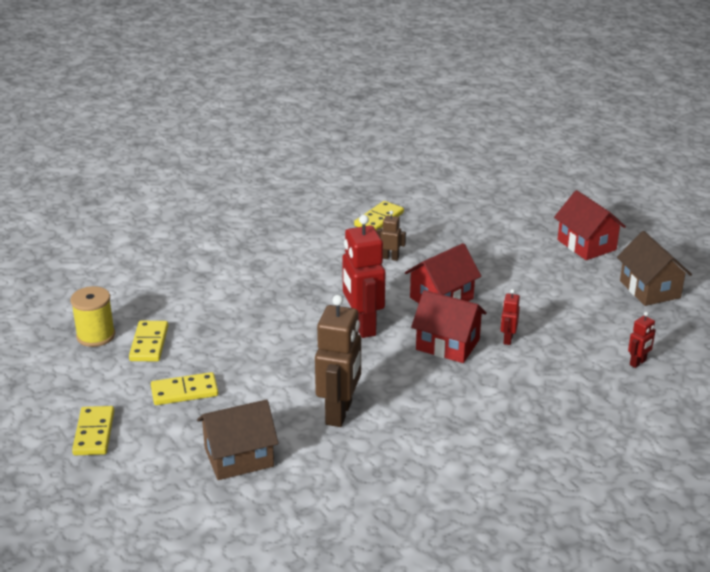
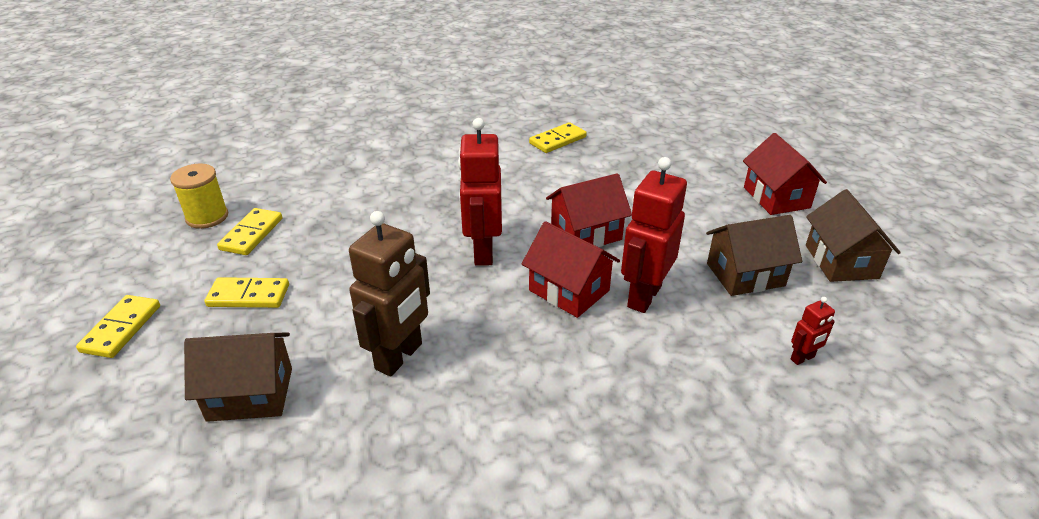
camera: 15 degrees right, 5 degrees up
brown robot [377,211,406,261] -> none
red robot [501,289,520,345] -> red robot [621,157,687,313], size x2.16
none -> brown house [706,215,802,296]

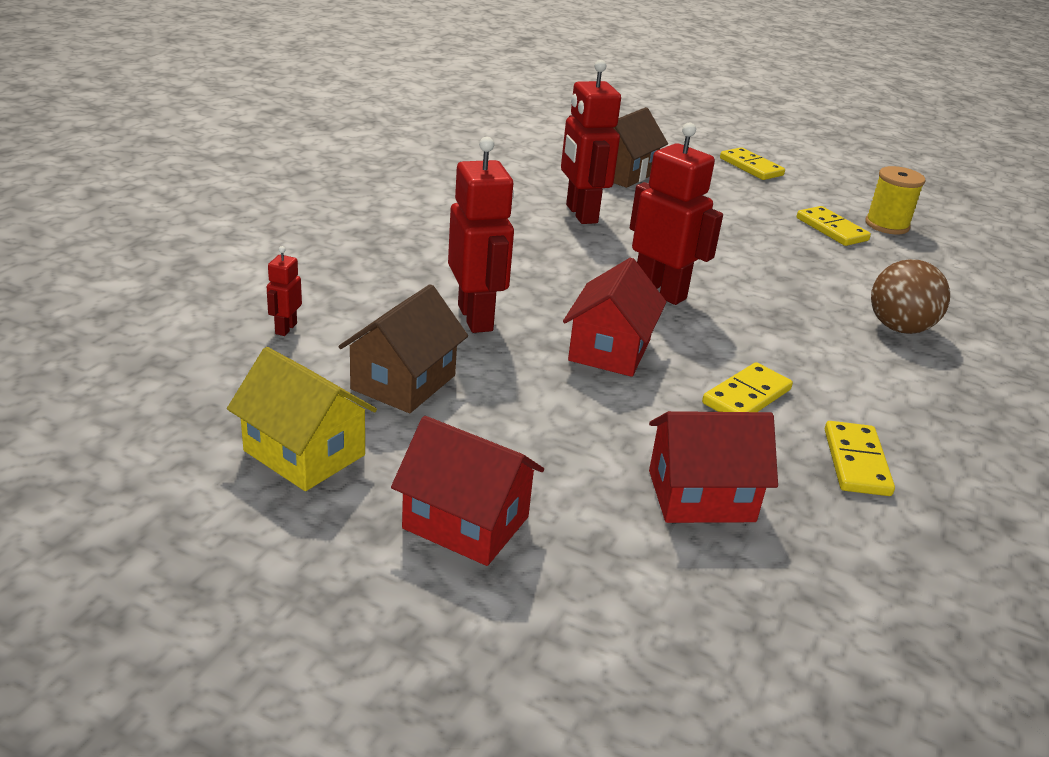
camera: 130 degrees right, 5 degrees down
yellow domino [204,277,289,308] -> yellow domino moved to [702,362,793,412]
brown robot [349,211,430,376] -> red robot [561,60,621,224]
red house [522,221,620,318] -> red house moved to [649,411,778,523]
brown house [806,189,901,282] -> yellow house [227,347,377,491]
none -> brown ball [871,259,950,334]

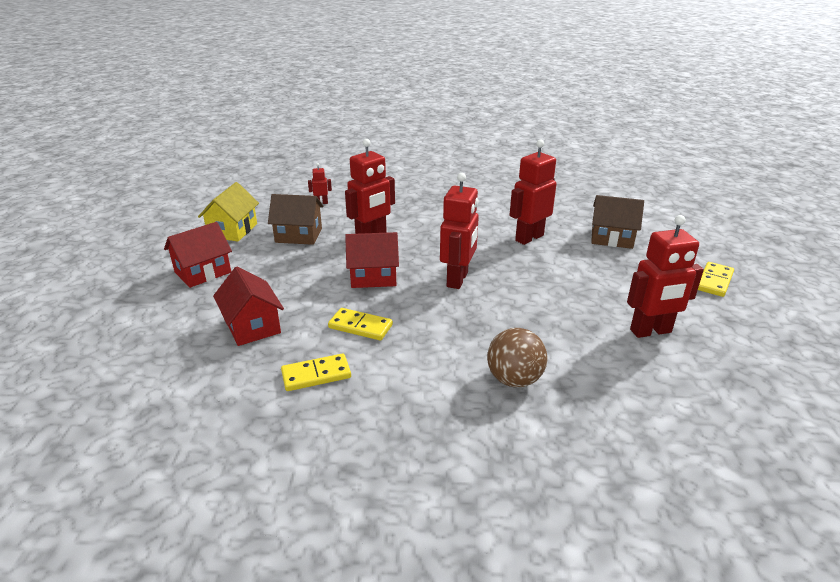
camera: 70 degrees right, 0 degrees up
red house [391,416,544,566] -> red house turned 45 degrees clockwise [164,222,232,288]
yellow domino [797,206,871,246] -> red robot [627,215,704,338]
yellow spool [865,166,925,234] -> none

